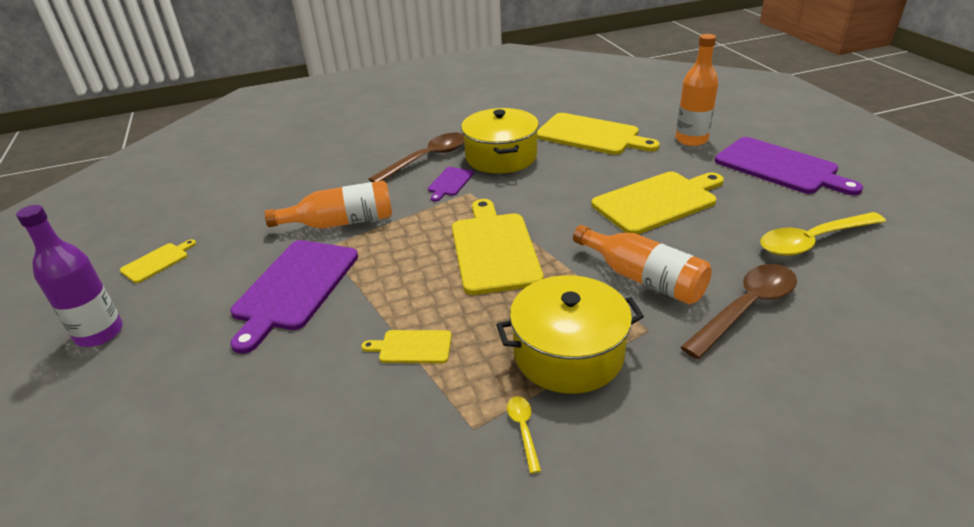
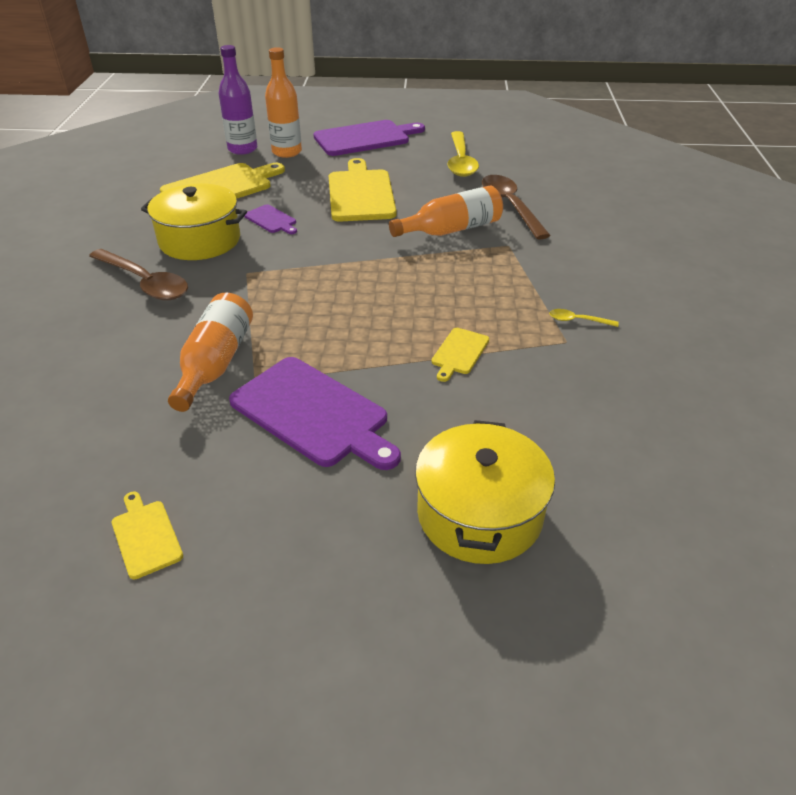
camera: 70 degrees left, 5 degrees up
purple bottle [16,205,123,347] -> purple bottle moved to [219,45,257,155]
brown spoon [369,133,464,182] -> brown spoon turned 150 degrees clockwise [89,249,188,300]
purple cutting board [428,167,474,202] -> purple cutting board moved to [244,204,297,234]
yellow cutting board [452,199,543,295] -> none
yellow pot [496,275,644,394] -> yellow pot moved to [415,420,555,564]

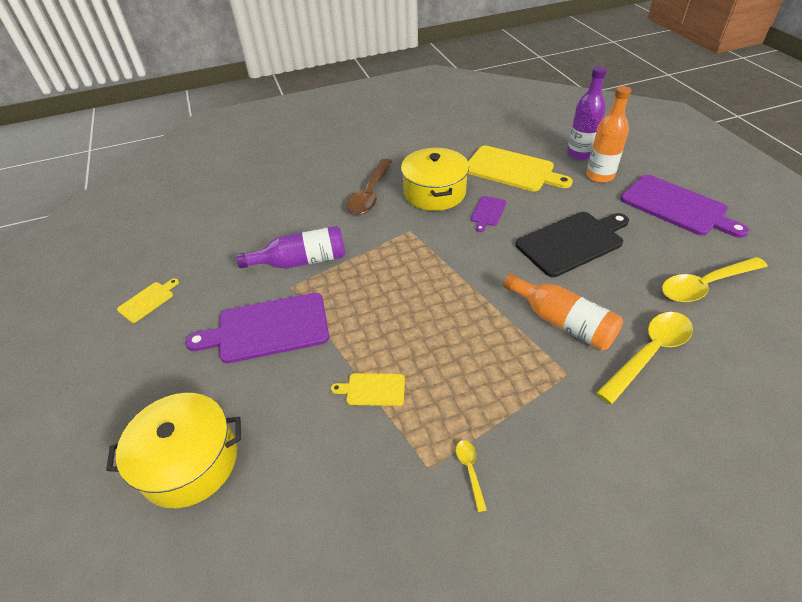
camera: 70 degrees right, 5 degrees up
orange bottle [168,293,253,412] -> purple bottle [236,226,345,269]
purple cutting board [229,357,401,470] -> purple cutting board turned 60 degrees clockwise [185,293,329,363]
yellow cutting board [329,158,396,222] -> black cutting board [516,212,629,277]
brown spoon [482,175,551,239] -> yellow spoon [596,312,693,404]

